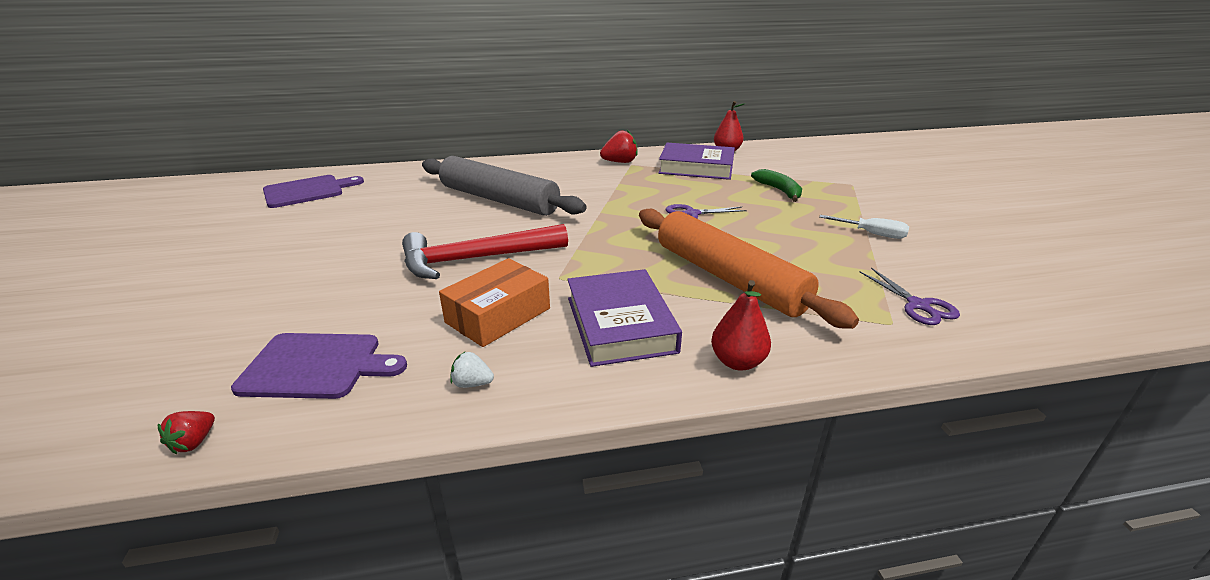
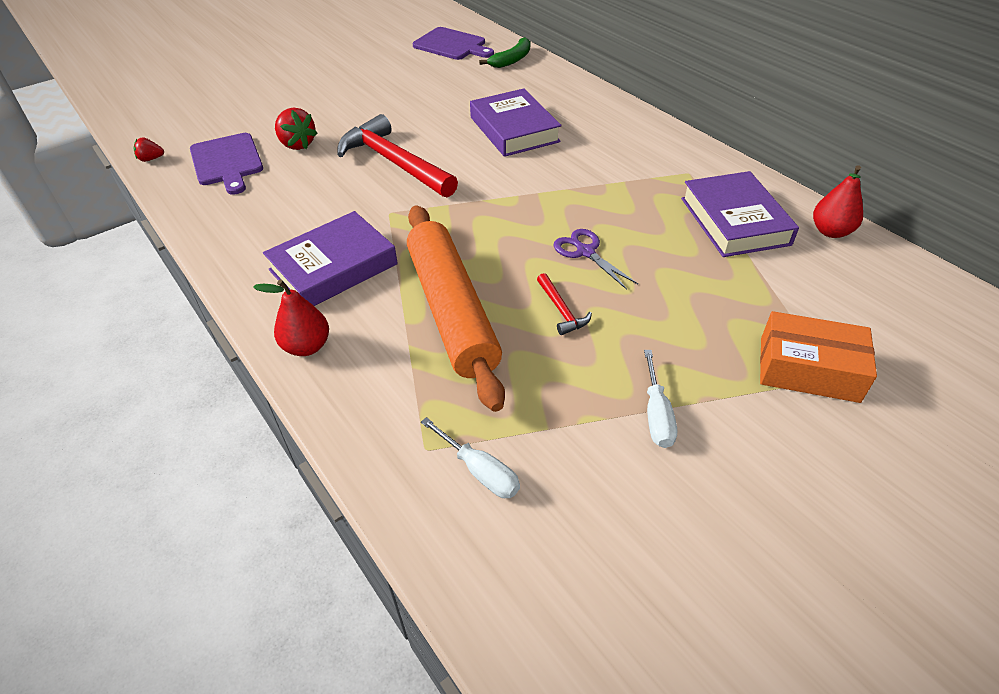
camera: 65 degrees right, 15 degrees up
grey rolling pin [422,156,586,216] -> purple book [470,88,562,157]
orange box [439,258,550,347] -> orange box moved to [760,311,877,403]
white strawberry [450,351,494,388] -> none
red strawberry [600,130,637,163] -> red strawberry moved to [275,108,318,150]
orange rolling pin [639,209,859,329] -> orange rolling pin turned 45 degrees counterclockwise [407,206,505,412]
green banana [751,169,802,202] -> green banana moved to [479,37,530,68]
purple scissors [860,268,960,325] -> white screwdriver [421,417,520,498]
none -> red hammer [537,273,592,335]

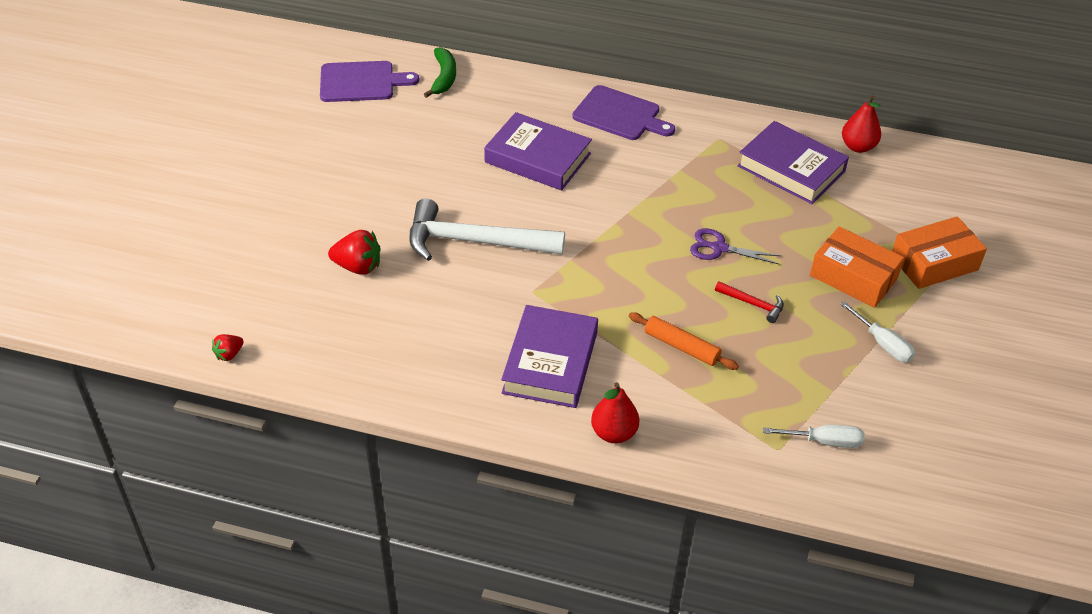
camera: 40 degrees left, 0 degrees up
purple cutting board [190,133,263,195] -> purple cutting board moved to [573,85,675,140]
red hammer [337,114,458,198] -> white hammer [409,198,565,261]
orange rolling pin [407,206,505,412] -> orange rolling pin [629,312,739,370], size x0.47
none -> orange box [810,226,904,308]

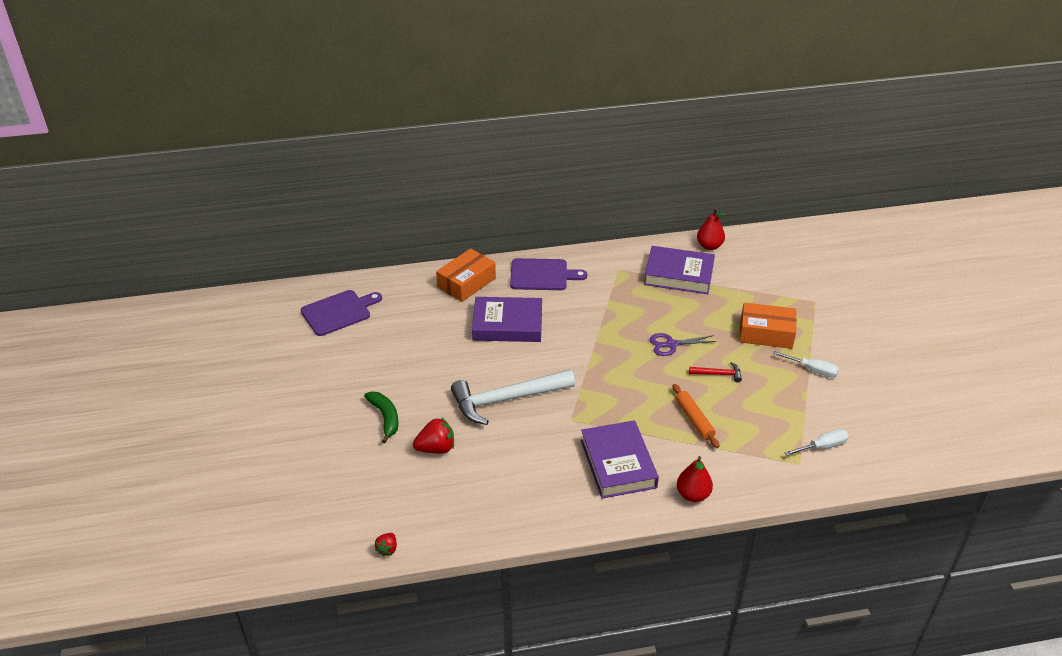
camera: 25 degrees left, 5 degrees down
green banana [424,47,456,98] -> green banana moved to [364,391,398,443]
orange rolling pin [629,312,739,370] -> orange rolling pin turned 60 degrees clockwise [672,384,720,448]
orange box [892,216,987,289] -> orange box moved to [436,248,496,302]

